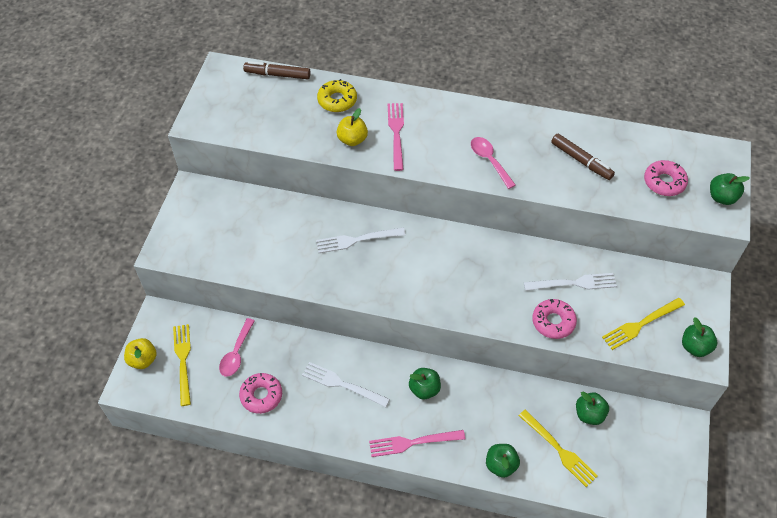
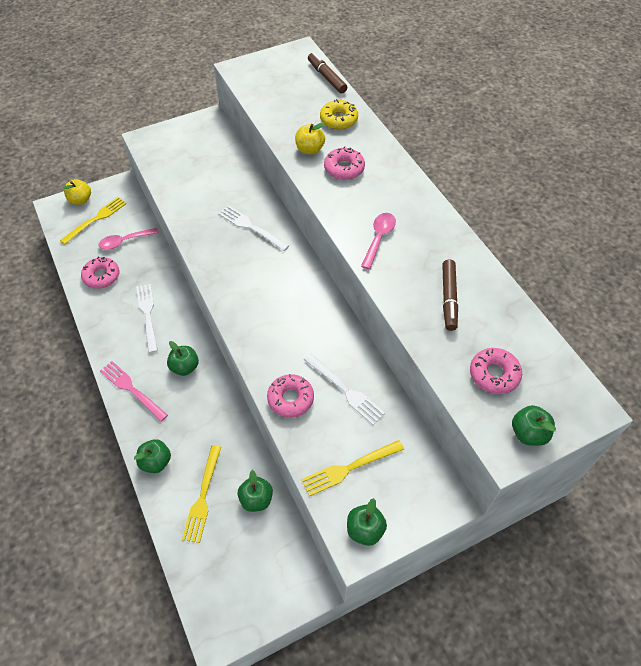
camera: 50 degrees right, 0 degrees up
pink fork [388,103,404,171] -> pink donut [324,146,365,180]
yellow fork [602,298,685,350] -> yellow fork turned 45 degrees counterclockwise [301,440,404,496]

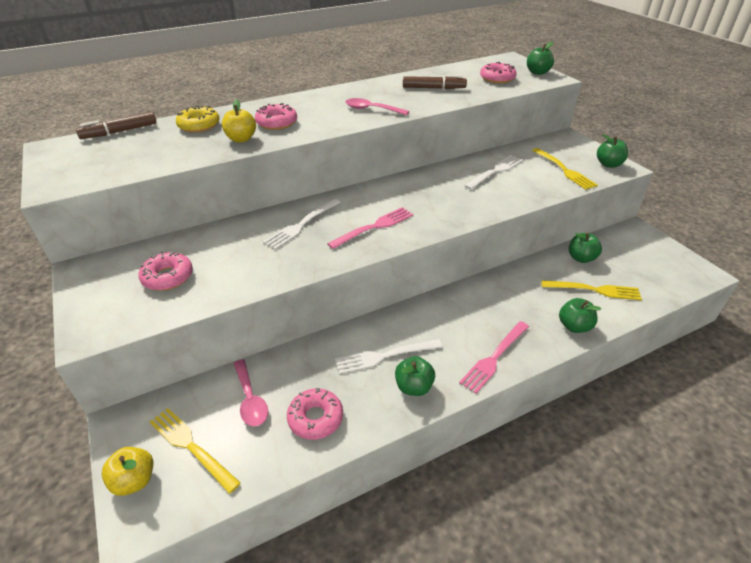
camera: 90 degrees left, 15 degrees down
green apple [167,341,199,376] -> green apple moved to [395,356,435,396]
pink donut [267,374,314,418] -> pink donut moved to [138,252,193,291]
none -> pink fork [327,207,413,249]

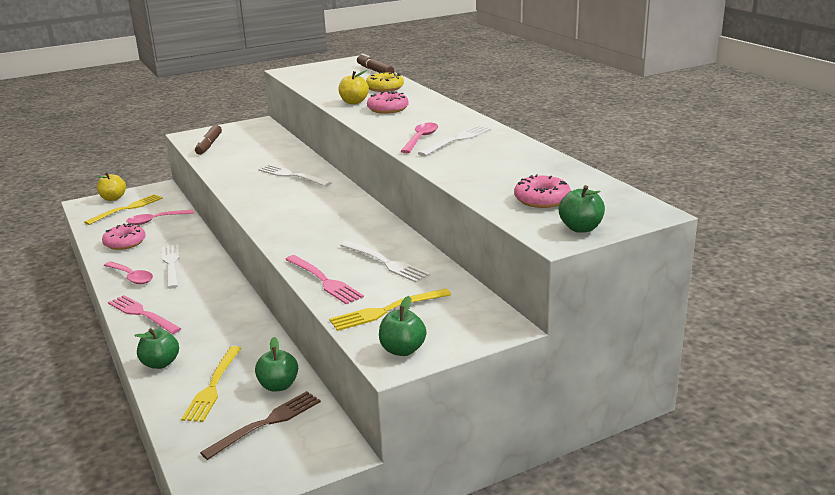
camera: 90 degrees right, 15 degrees down
pink donut [138,252,193,291] -> none
pink fork [327,207,413,249] -> pink fork moved to [285,255,364,305]
green apple [395,356,435,396] -> pink spoon [104,261,153,284]
brown marker [403,75,467,89] -> brown marker moved to [195,125,222,155]
none -> brown fork [200,391,321,460]
none -> white fork [418,125,491,156]

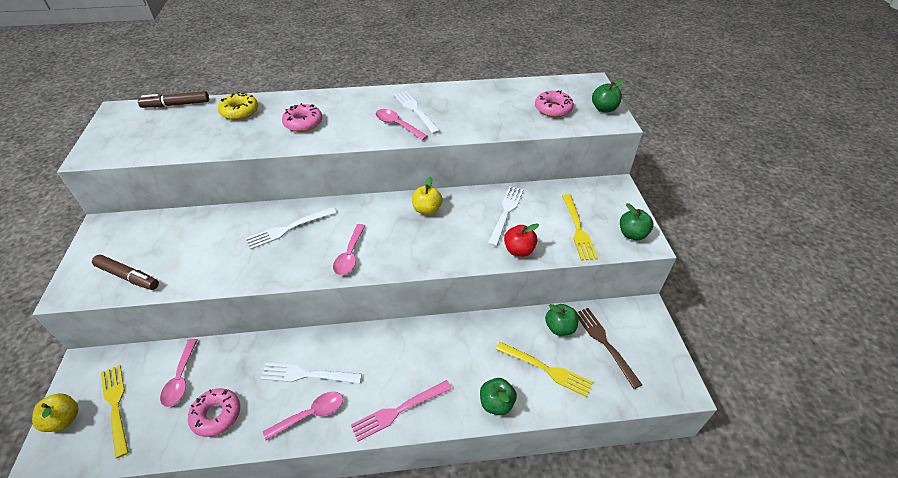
camera: 70 degrees left, 20 degrees up
pink fork [285,255,364,305] -> red apple [504,224,539,257]
yellow apple [339,70,369,104] -> yellow apple moved to [412,176,443,215]
white fork [340,241,430,282] -> white fork turned 45 degrees counterclockwise [488,186,524,246]
none -> pink spoon [333,224,365,275]

